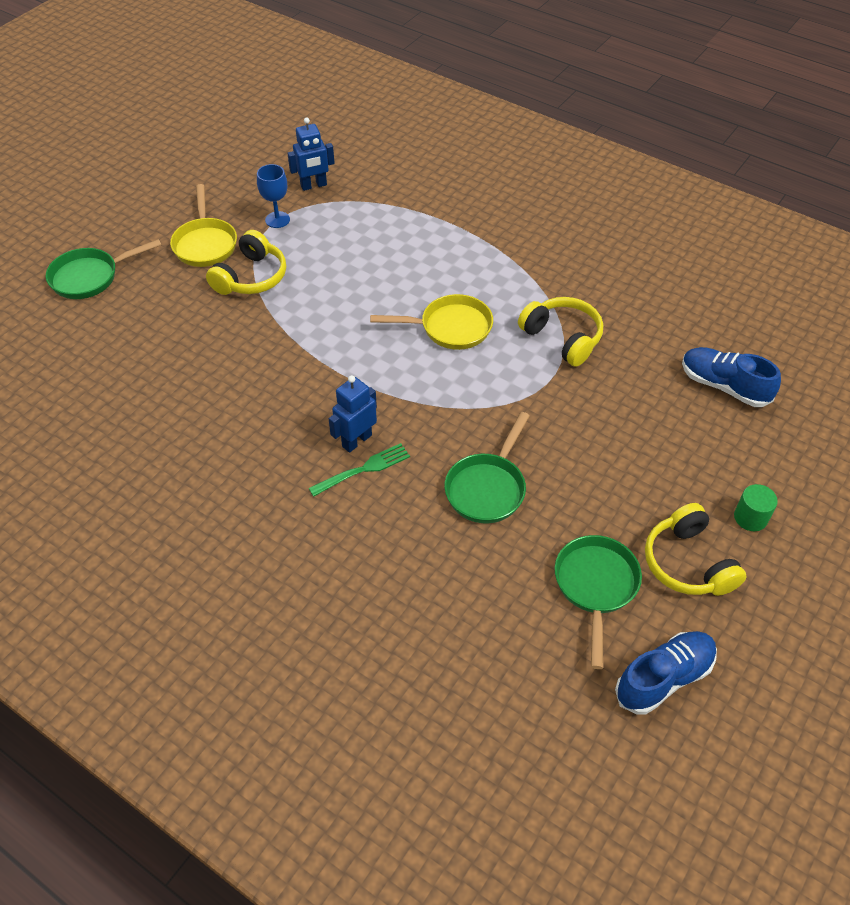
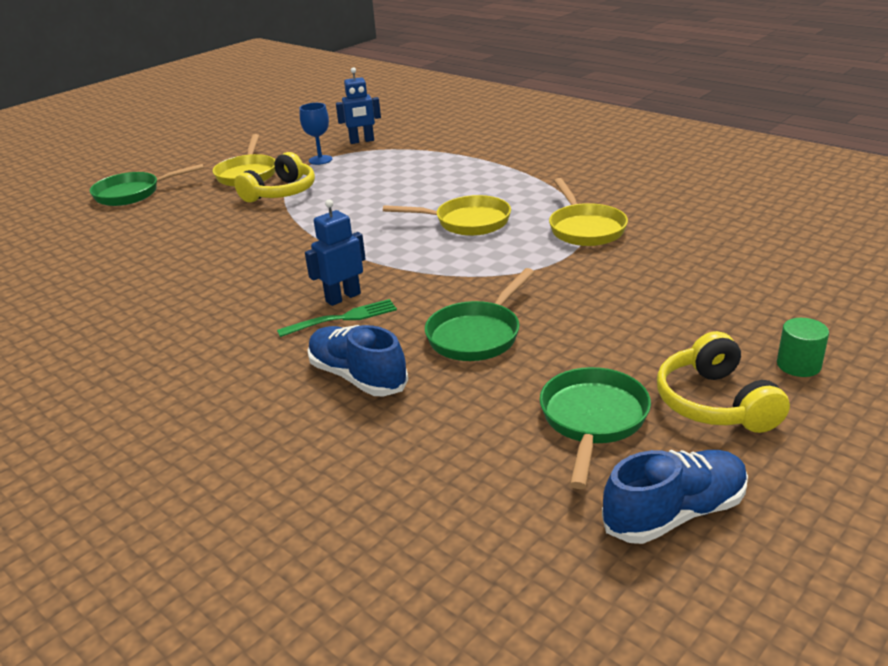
camera: 10 degrees right, 20 degrees down
yellow headphones [518,297,603,367] -> yellow pan [549,178,628,246]
blue shoe [682,347,781,407] -> blue shoe moved to [307,325,408,396]

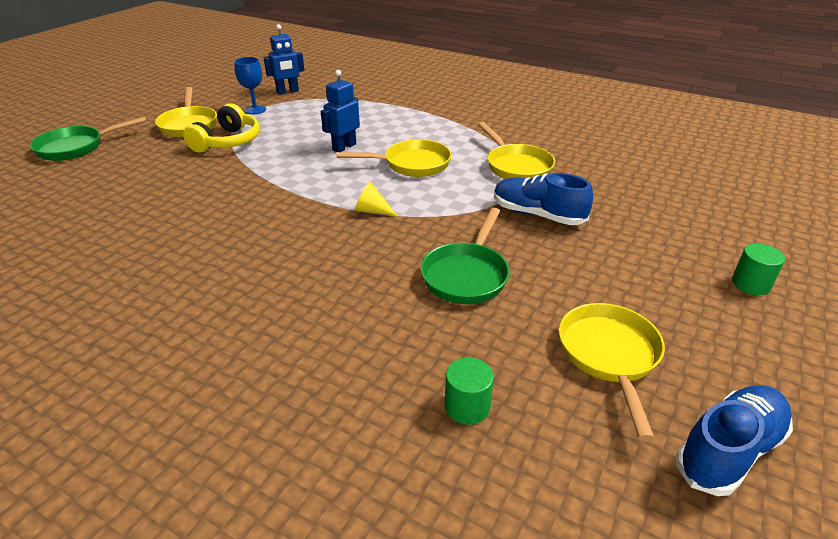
camera: 15 degrees left, 5 degrees up
green fork [277,299,397,337] -> none
blue robot [305,199,366,306] -> blue robot moved to [321,70,360,152]
blue shoe [307,325,408,396] -> blue shoe moved to [494,173,593,225]
green pan [540,367,651,489] -> yellow pan [559,303,665,441]
yellow headphones [657,331,790,433] -> none
none -> yellow cone [355,182,397,216]
none -> green cylinder [445,357,494,425]

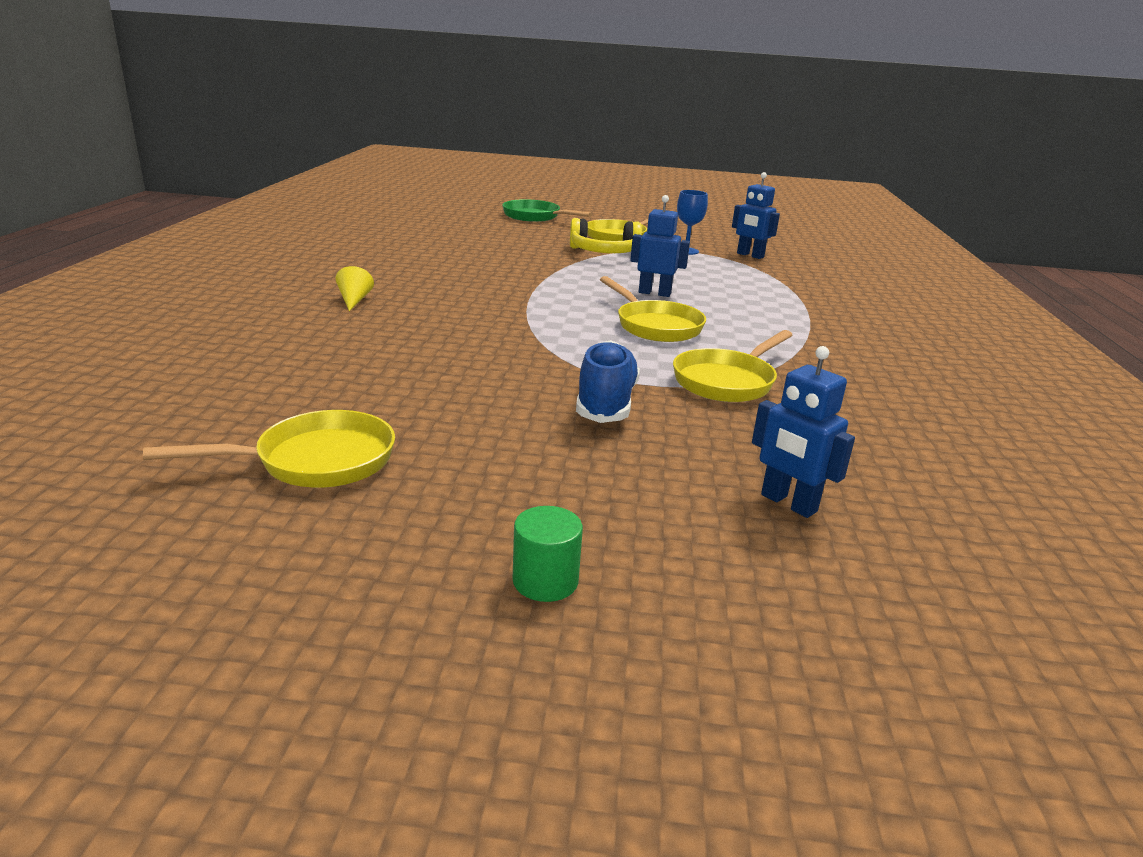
camera: 65 degrees right, 10 degrees down
yellow cone [355,182,397,216] -> yellow cone moved to [336,266,374,311]
green pan [421,208,510,304] -> none
green cylinder [445,357,494,425] -> none
blue shoe [676,385,793,496] -> none
none -> blue robot [752,346,855,518]

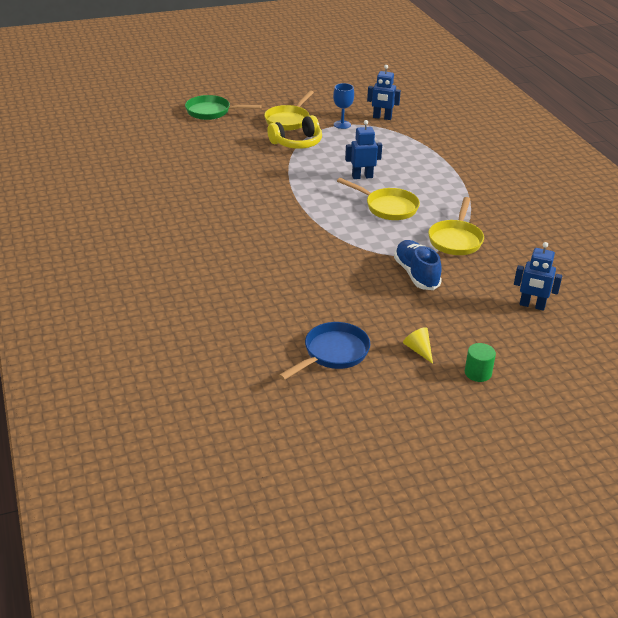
camera: 25 degrees left, 10 degrees up
yellow pan [143,410,395,488] -> blue pan [278,322,370,380]
yellow cone [336,266,374,311] -> yellow cone moved to [403,327,433,364]

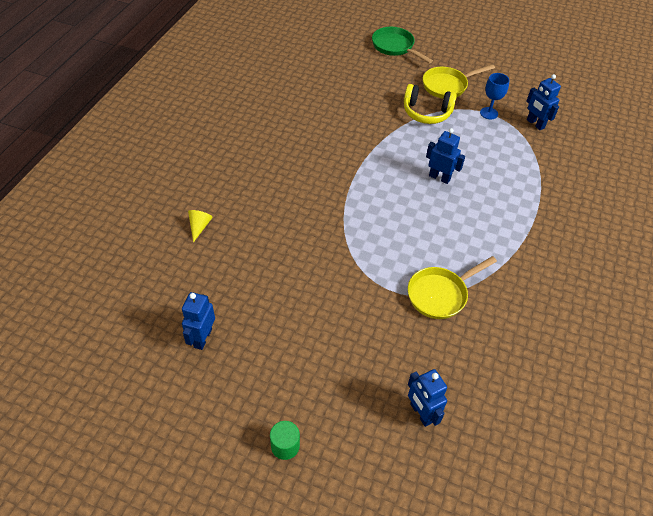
camera: 40 degrees right, 15 degrees up
blue pan [278,322,370,380] -> blue robot [182,292,215,350]
yellow pan [337,178,420,220] -> none
blue shoe [394,240,442,290] -> none
yellow cone [403,327,433,364] -> yellow cone moved to [188,210,213,242]

